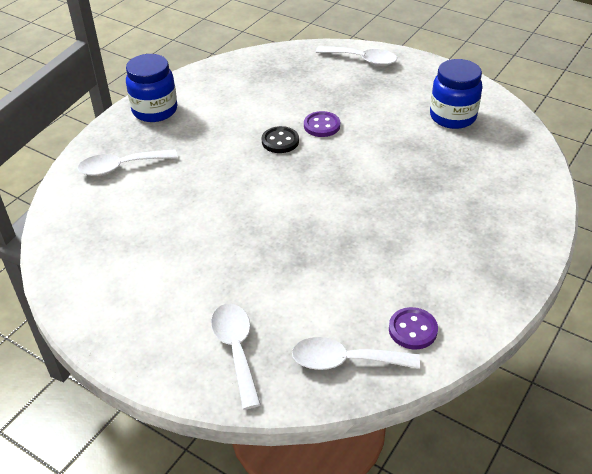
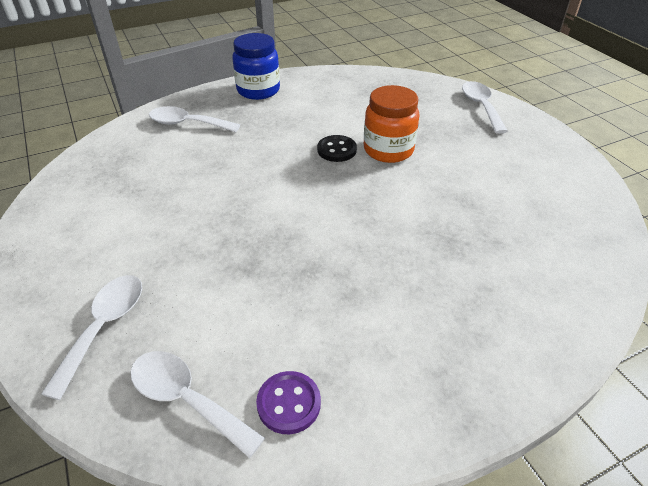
camera: 30 degrees right, 0 degrees up
purple button [304,111,340,137] -> orange jar [364,85,419,163]
white spoon [316,46,397,66] -> white spoon turned 150 degrees counterclockwise [462,81,508,134]
blue jar [430,59,482,129] -> none

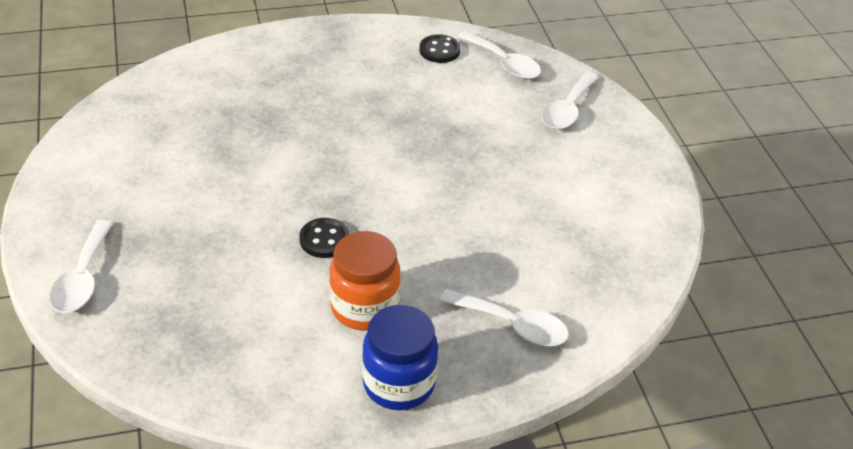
camera: 170 degrees left, 0 degrees up
purple button [256,371,321,434] -> black button [419,34,460,63]
orange jar [364,85,419,163] -> orange jar moved to [329,231,401,330]

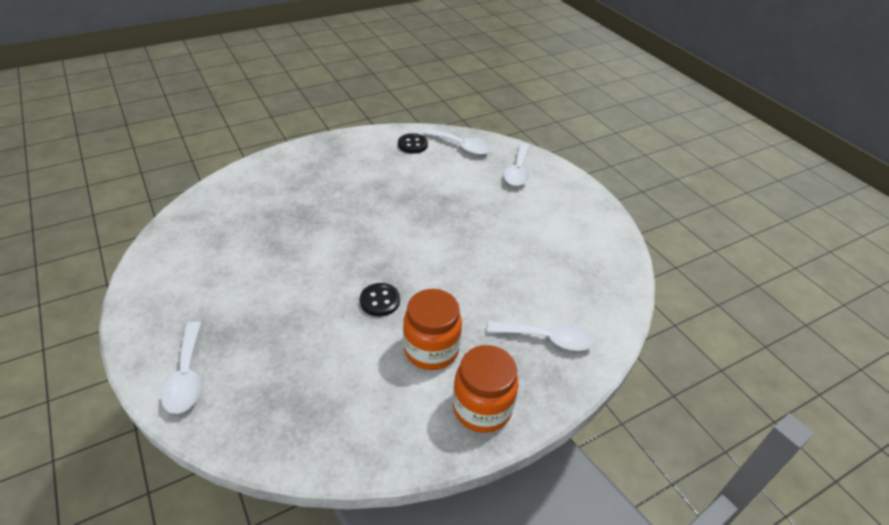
camera: 15 degrees left, 0 degrees up
blue jar [362,305,438,410] -> orange jar [453,345,519,433]

